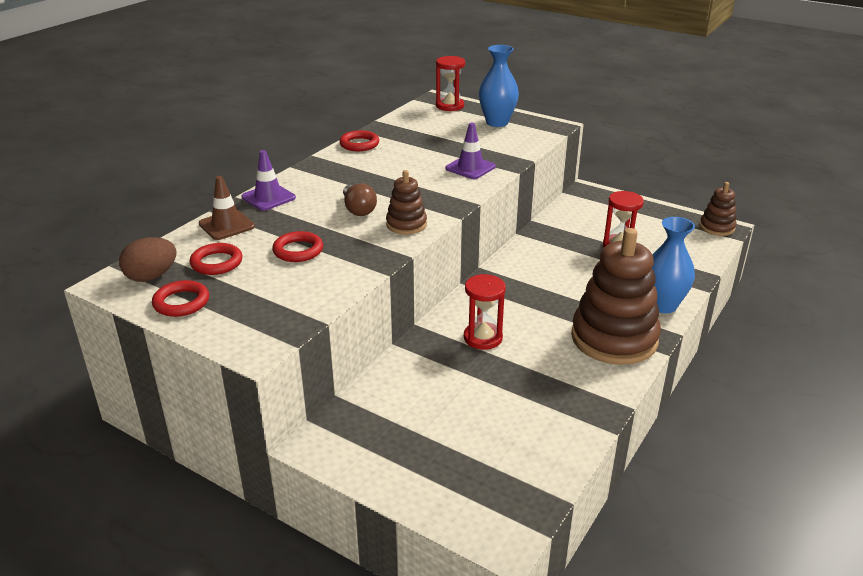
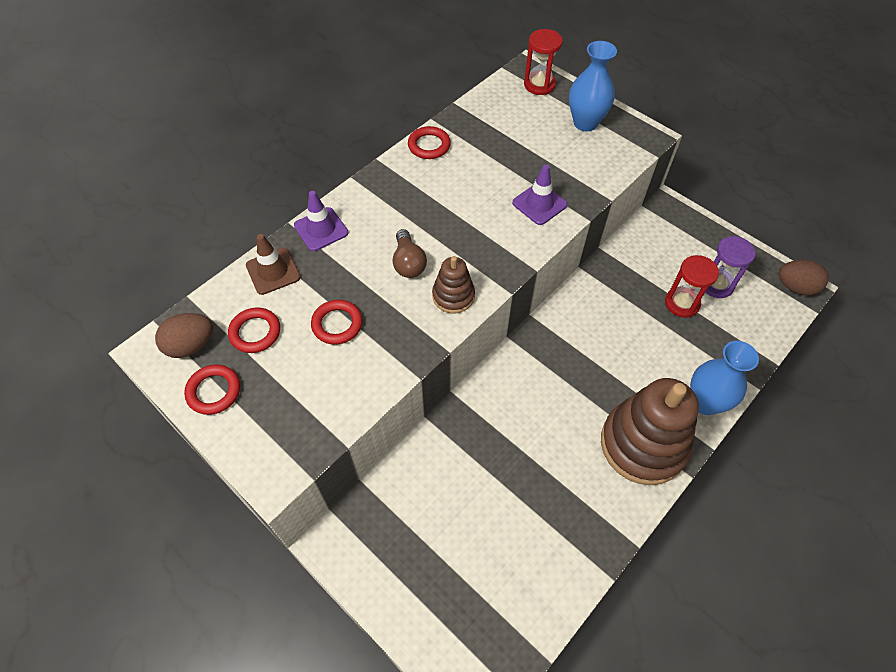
camera: 10 degrees right, 25 degrees up
red hourglass [464,274,506,350] -> none
brown stacking toy [699,182,737,236] -> brown egg [779,260,829,295]
none -> purple hourglass [705,236,755,298]

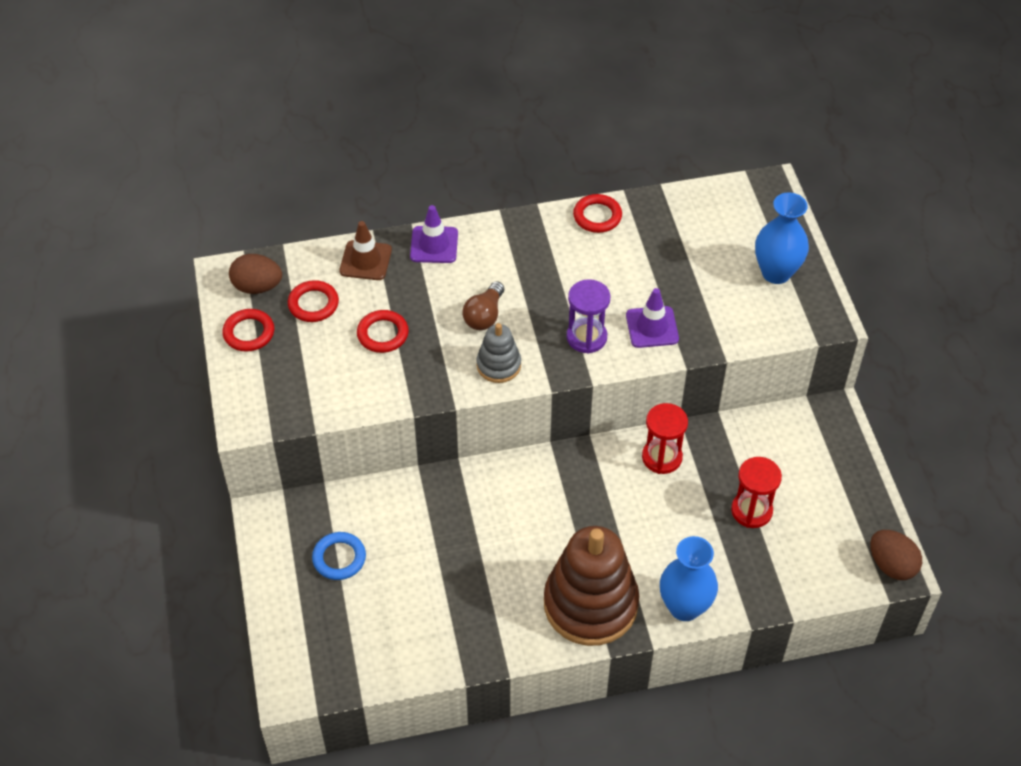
camera: 35 degrees right, 5 degrees down
brown stacking toy [432,256,475,313] -> grey stacking toy [476,323,521,383]
red hourglass [524,29,563,95] -> red hourglass moved to [642,403,688,474]
purple hourglass [705,236,755,298] -> purple hourglass moved to [566,279,610,354]
none -> blue ring [312,532,366,580]

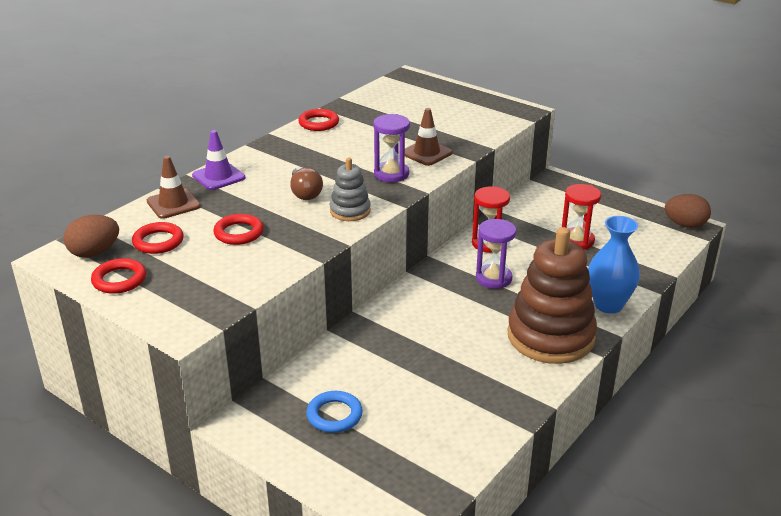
camera: 40 degrees left, 20 degrees down
purple traffic cone [626,288,679,348] -> brown traffic cone [405,108,453,166]
blue vase [755,192,809,284] -> none
none -> purple hourglass [476,219,516,289]

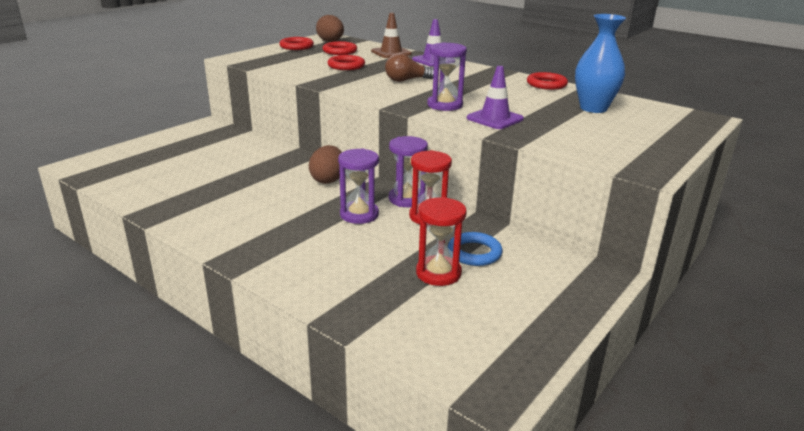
camera: 90 degrees right, 5 degrees down
blue ring [307,391,363,433] -> blue ring moved to [448,232,503,266]
grey stacking toy [330,157,371,221] -> none
brown traffic cone [405,108,453,166] -> purple traffic cone [467,66,524,129]
brown stacking toy [508,227,597,364] -> none
blue vase [588,216,640,314] -> blue vase moved to [575,14,626,113]
brown egg [665,194,711,228] -> brown egg moved to [309,145,342,184]
none -> purple hourglass [389,136,428,207]

